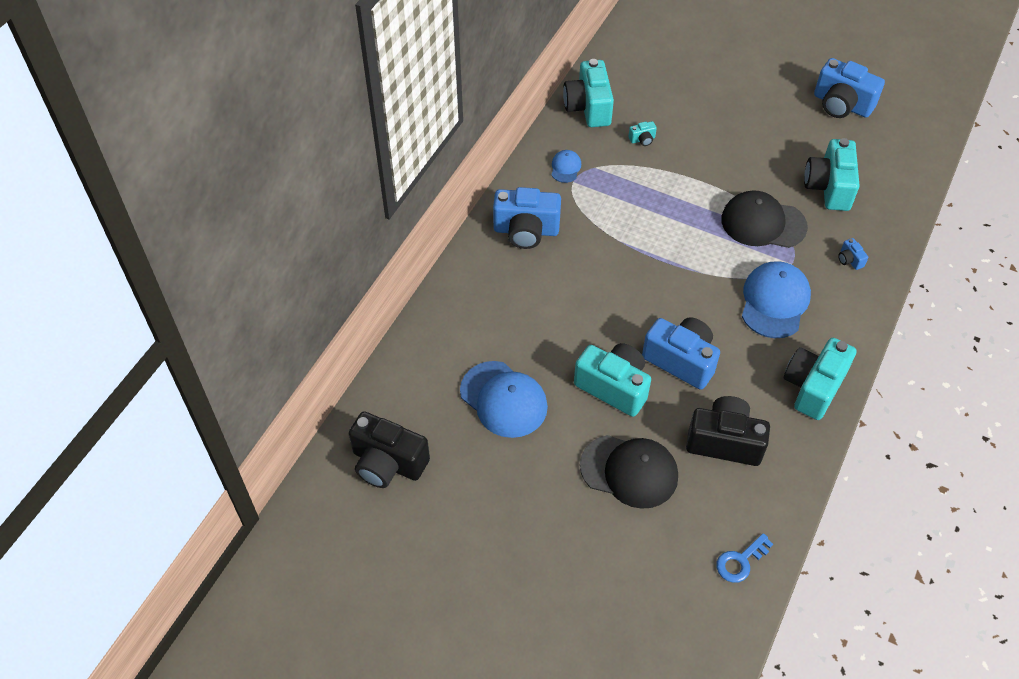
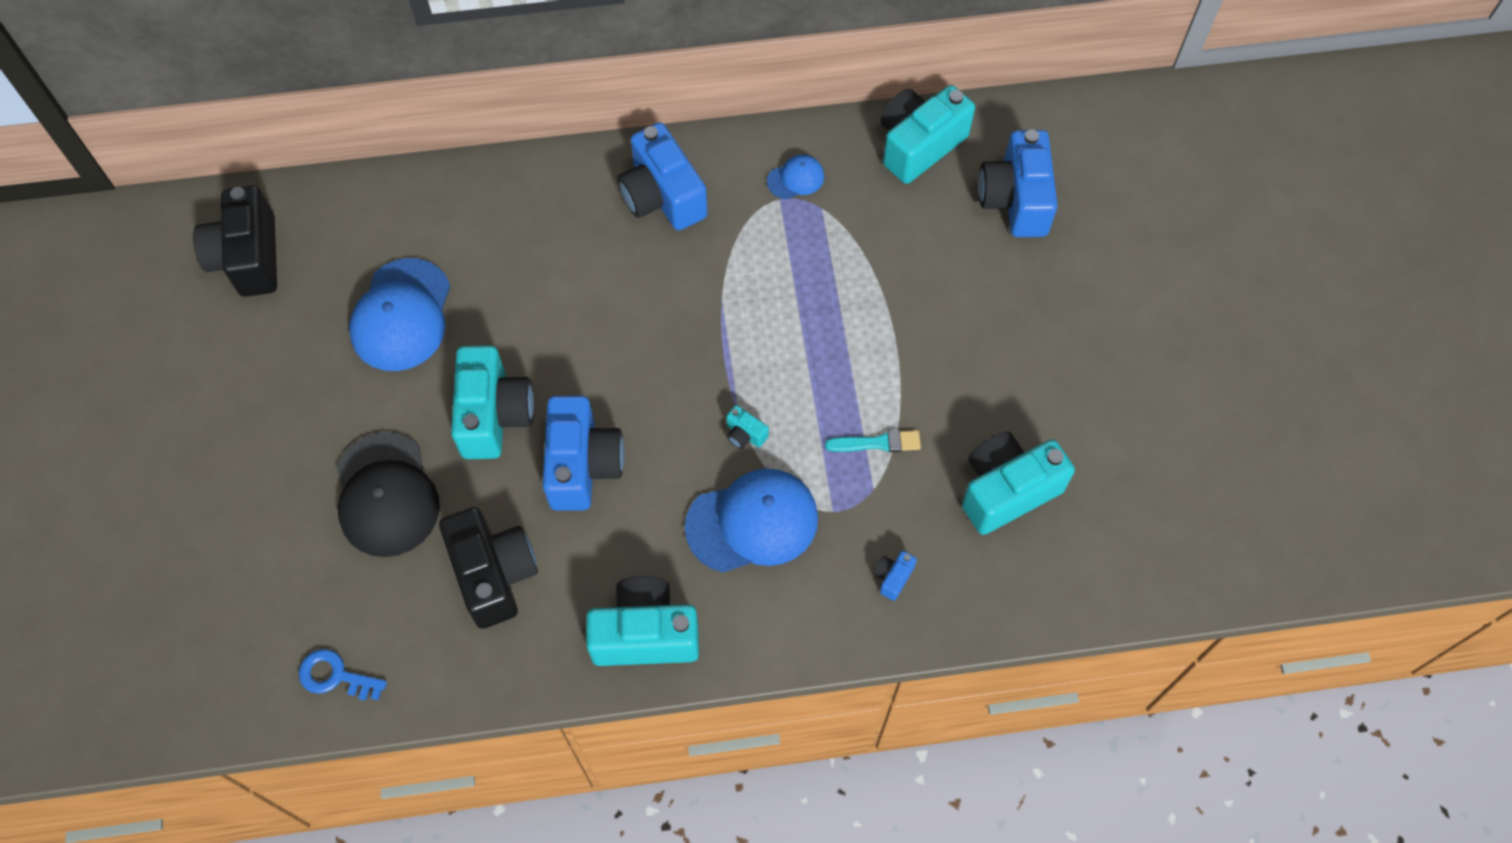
camera: 55 degrees right, 10 degrees up
turquoise camera [628,121,657,146] -> turquoise camera moved to [726,405,769,449]
black cap [721,190,808,248] -> turquoise brush [825,430,921,452]
blue camera [814,58,885,118] -> blue camera moved to [978,129,1058,237]

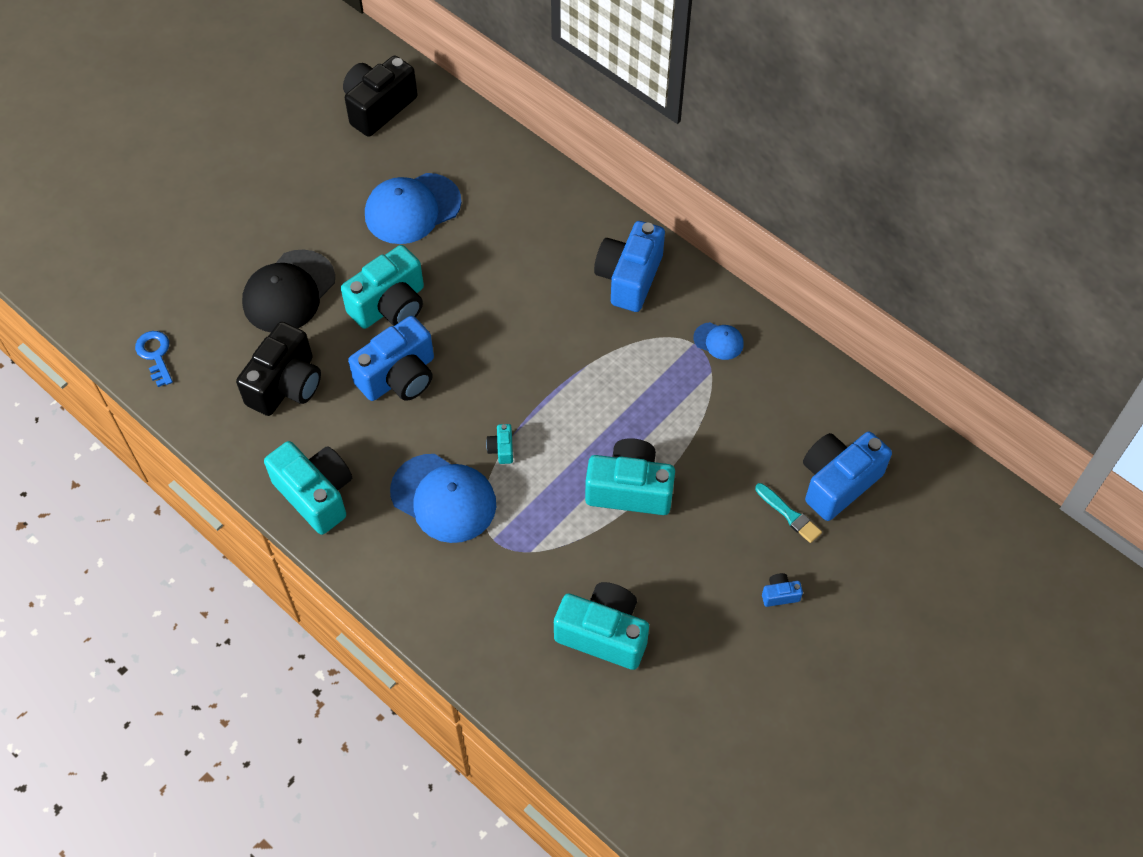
camera: 50 degrees right, 5 degrees down
turquoise brush [825,430,921,452] -> turquoise brush moved to [755,483,822,543]
blue camera [874,551,917,601] -> blue camera moved to [762,573,803,607]
turquoise camera [880,85,975,184] -> turquoise camera moved to [585,438,675,515]

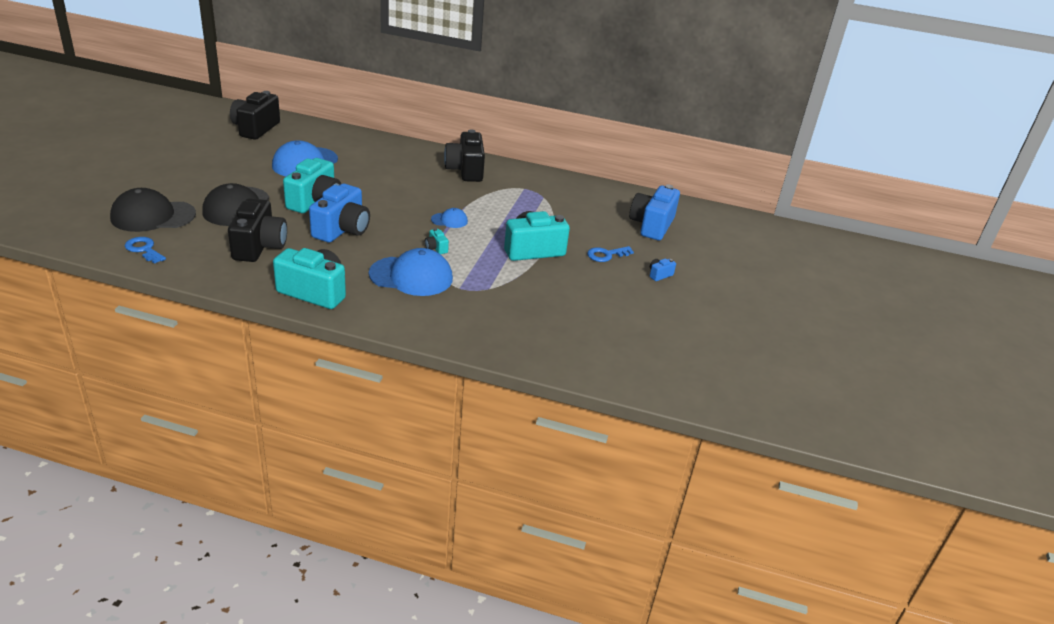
camera: 30 degrees left, 25 degrees down
turquoise camera [554,582,649,670] -> none
blue camera [594,221,665,312] -> black camera [444,129,485,182]
blue cap [694,322,744,360] -> blue cap moved to [431,208,468,228]
turquoise brush [755,483,822,543] -> none
none -> black cap [110,188,196,232]
none -> blue key [587,246,634,262]

